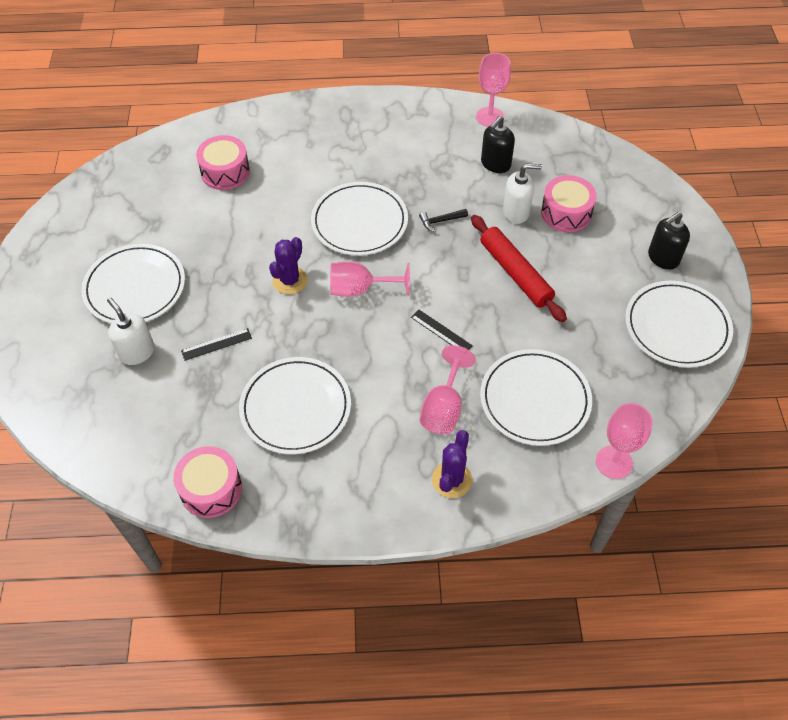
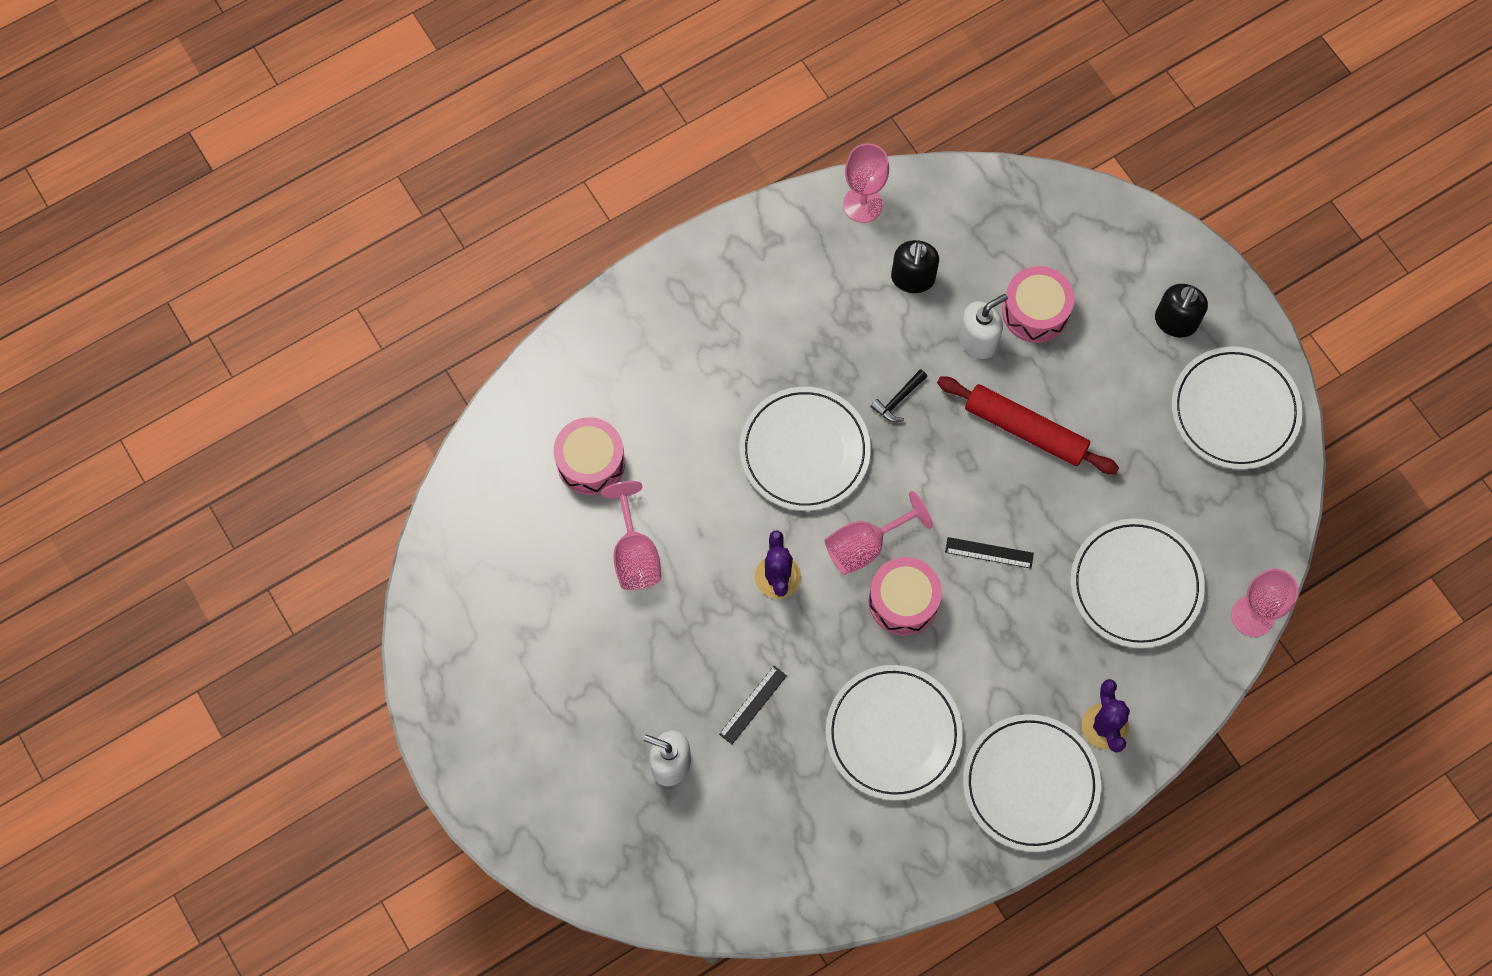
camera: 30 degrees left, 15 degrees up
white plate [81,244,185,324] -> white plate moved to [963,714,1101,852]
pink drum [173,446,242,518] -> pink drum moved to [868,557,942,635]
pink goblet [419,345,476,434] -> pink goblet moved to [601,481,661,590]

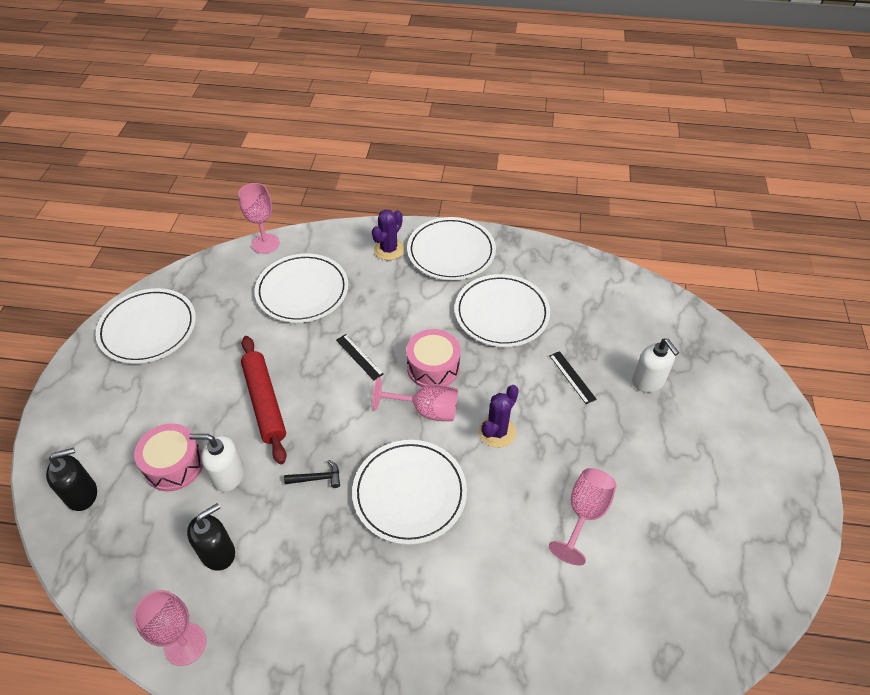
camera: 140 degrees left, 20 degrees down
pink drum [554,417,625,495] -> none
black ruler [719,666,787,744] -> black ruler turned 75 degrees clockwise [549,351,597,404]
black soap dispenser [1155,284,1208,337] -> black soap dispenser moved to [46,448,97,511]

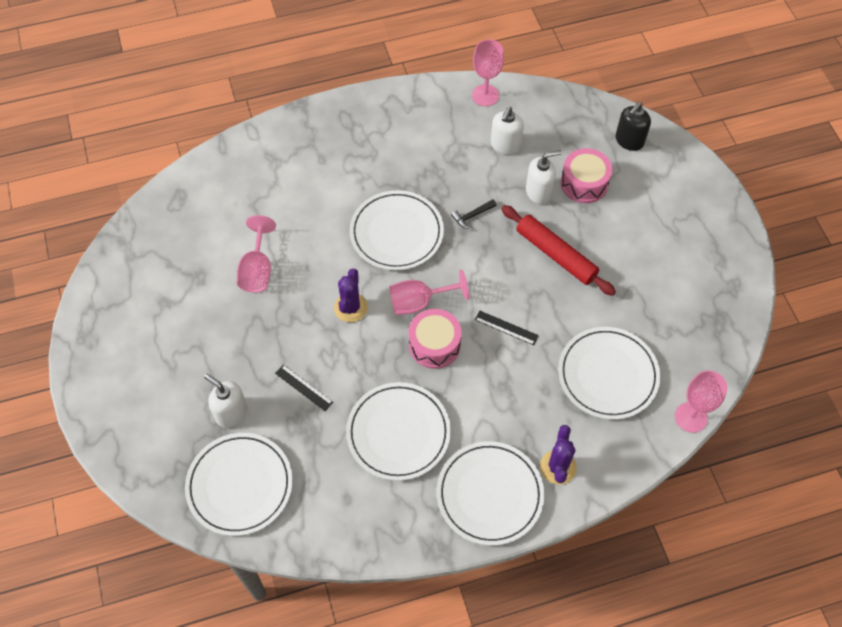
camera: 155 degrees right, 10 degrees up
white plate [95,288,196,364] -> white plate moved to [185,433,293,536]
black soap dispenser [187,503,235,571] -> white soap dispenser [491,107,524,155]

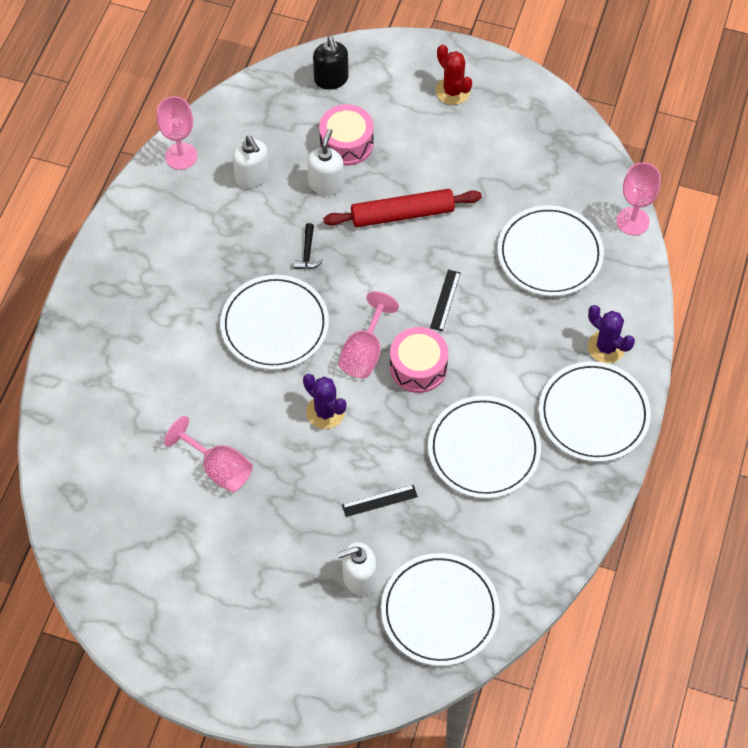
camera: 55 degrees left, 0 degrees up
black ruler [475,310,539,345] -> black ruler turned 45 degrees counterclockwise [430,270,461,331]
none -> red cactus [436,45,472,105]

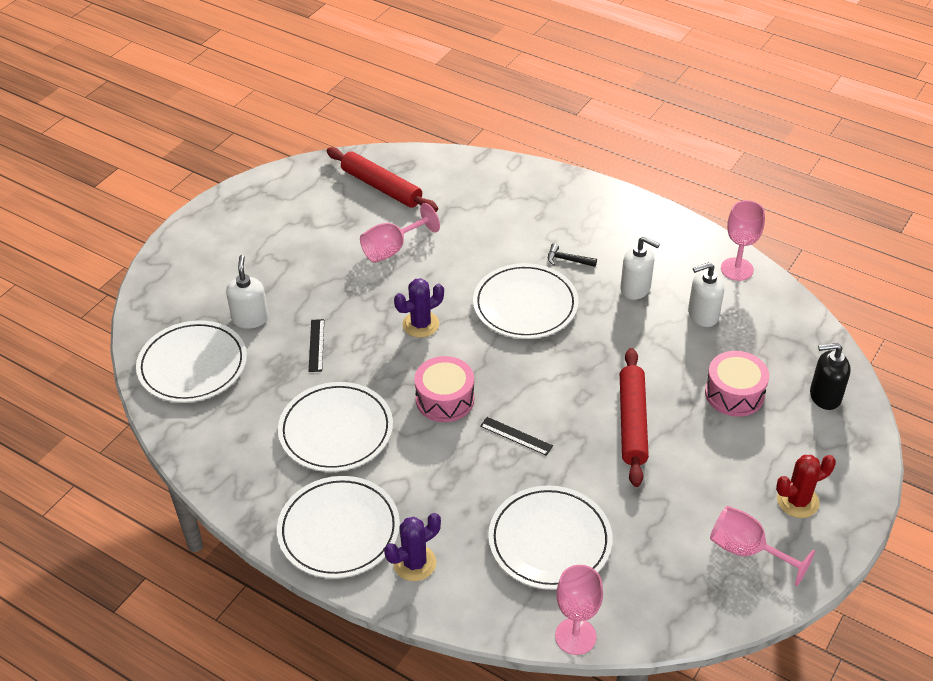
camera: 105 degrees right, 15 degrees down
black hammer [294,223,323,269] -> black hammer moved to [548,243,597,267]
white soap dispenser [307,129,344,196] -> white soap dispenser moved to [621,236,660,300]
pink goblet [338,291,399,378] -> pink goblet moved to [710,506,815,586]
none -> red rolling pin [327,147,438,212]

